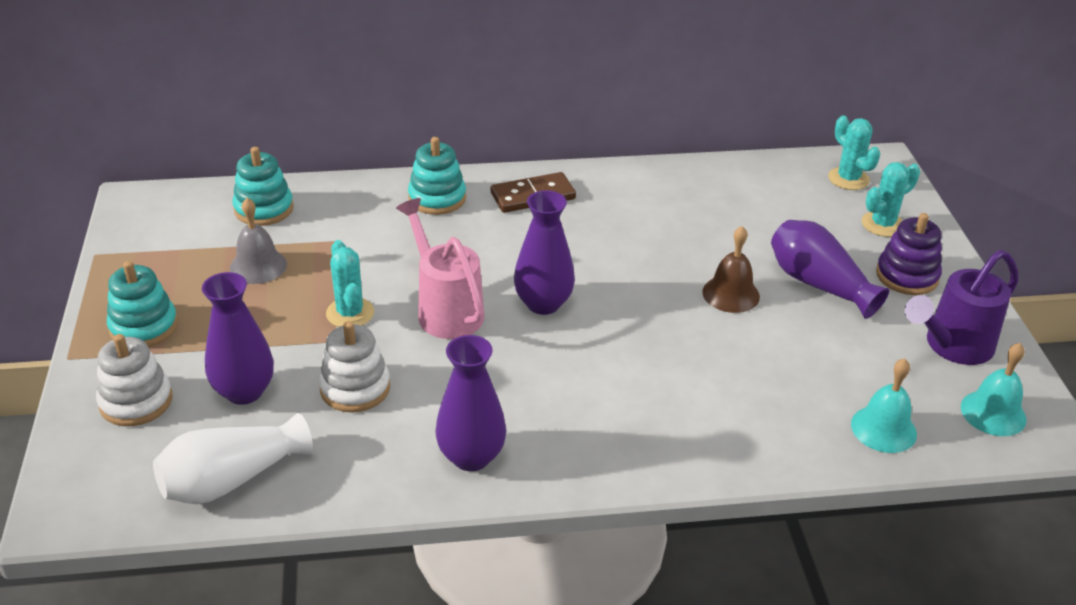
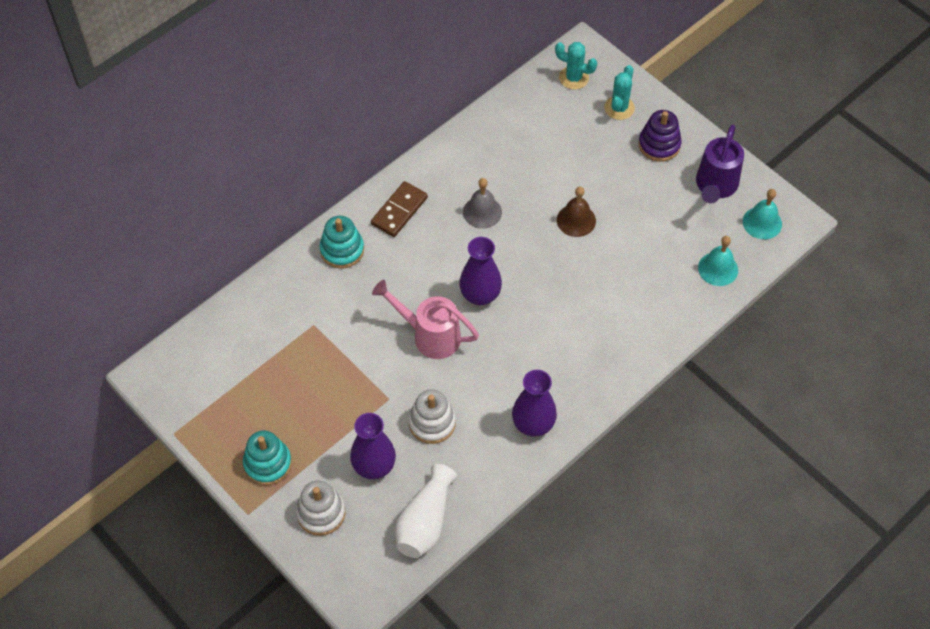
camera: 35 degrees left, 20 degrees up
grey bell [230,198,287,284] -> grey bell moved to [463,178,502,229]
turquoise stacking toy [232,147,294,226] -> none
turquoise cactus [326,240,374,327] -> none
purple vase [771,220,889,319] -> none

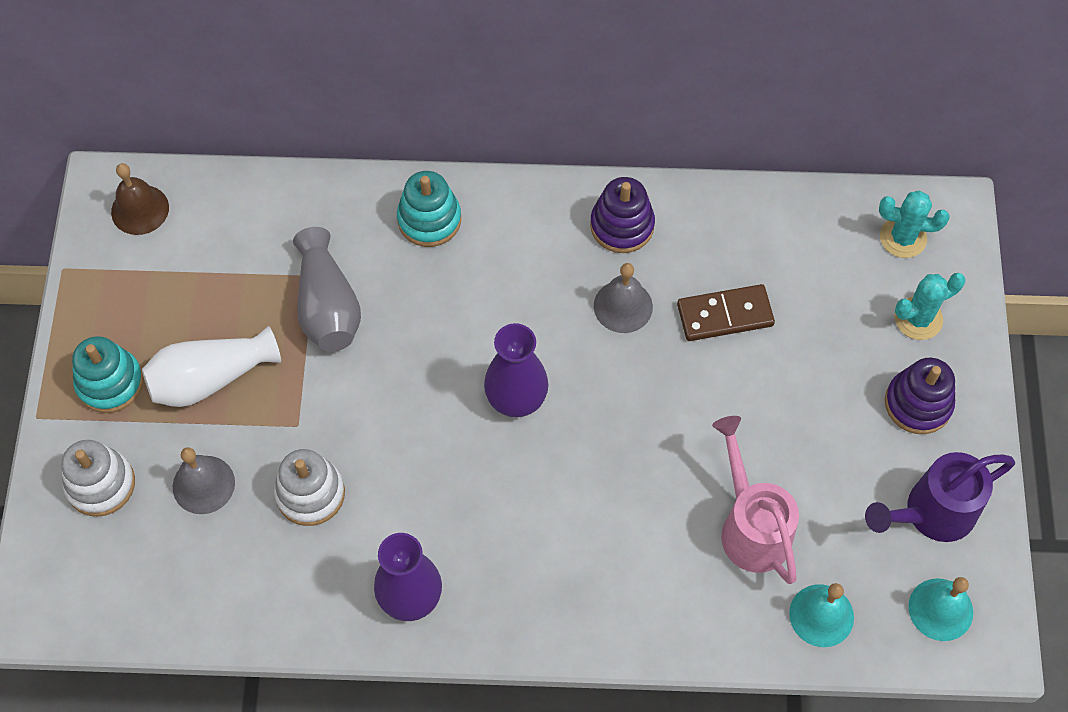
camera: 45 degrees right, 5 degrees up
purple vase [350,413,396,479] -> grey bell [173,448,235,514]
brown domino [371,181,428,237] -> brown domino moved to [677,284,775,341]
pink watering can [372,280,479,359] -> pink watering can moved to [712,416,799,584]
white vase [395,464,457,558] -> white vase moved to [142,326,281,407]
turquoise cactus [555,42,597,90] -> turquoise cactus turned 60 degrees counterclockwise [879,191,950,258]
brown bell [557,186,596,237] -> brown bell moved to [111,163,169,235]
none -> grey vase [293,227,361,352]
none -> purple stacking toy [590,177,655,253]

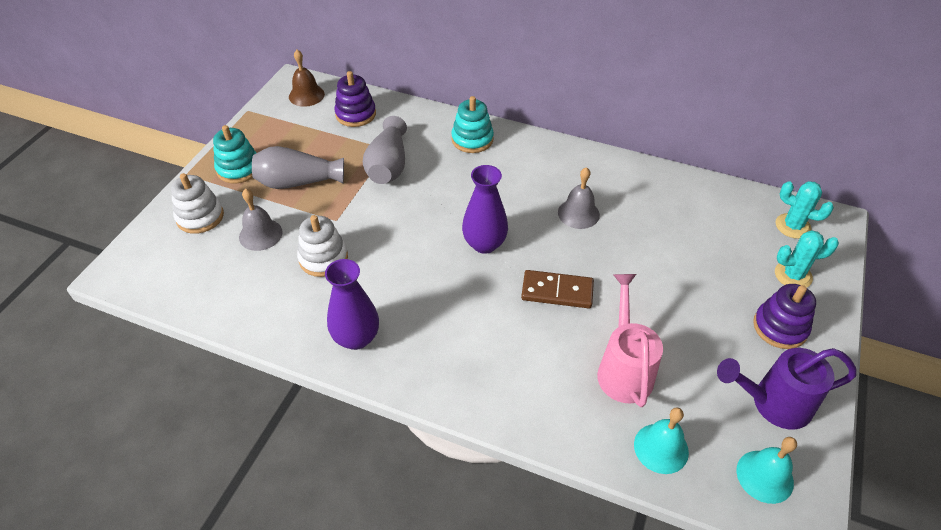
camera: 20 degrees right, 15 degrees down
white vase [142,326,281,407] -> grey vase [252,146,344,189]
purple stacking toy [590,177,655,253] -> purple stacking toy moved to [334,71,376,127]
brown domino [677,284,775,341] -> brown domino moved to [521,270,594,308]

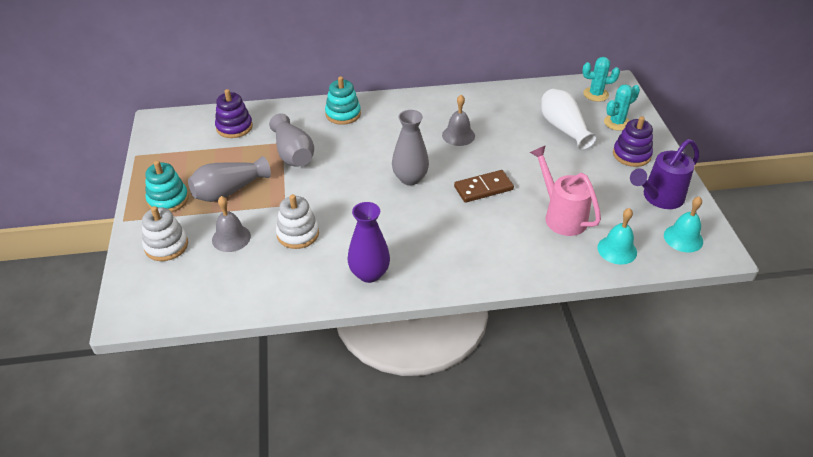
camera: 30 degrees left, 5 degrees down
brown bell [289,50,325,107] -> none
purple vase [462,165,508,254] -> grey vase [392,110,429,185]
none -> white vase [541,89,597,150]

